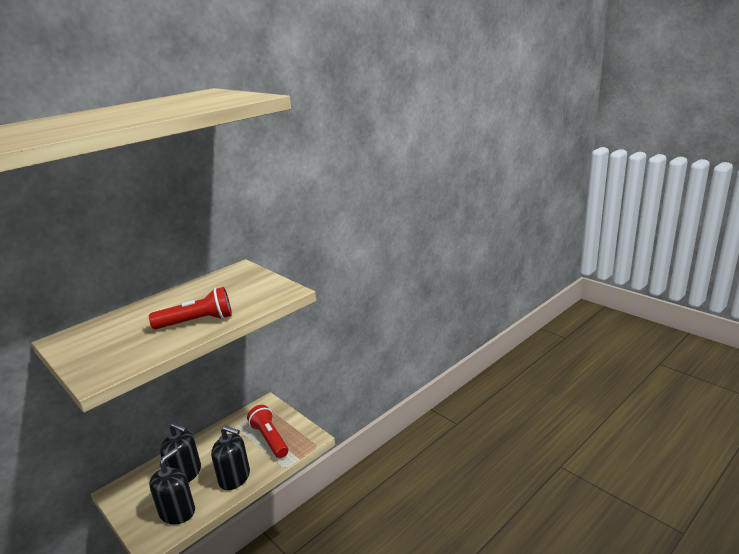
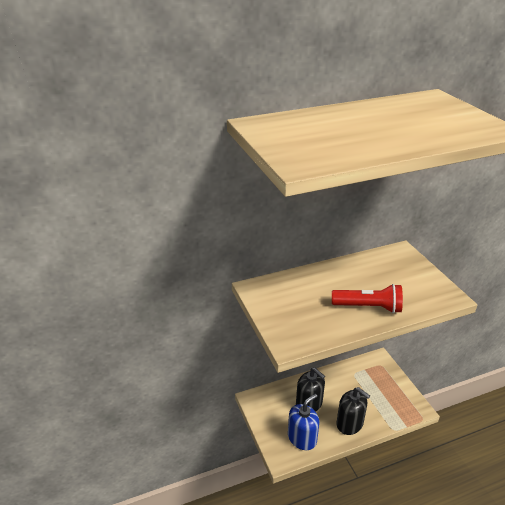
camera: 20 degrees right, 10 degrees up
black soap dispenser [149,448,195,525] -> blue soap dispenser [288,394,319,450]
red flashlight [247,405,288,458] -> none

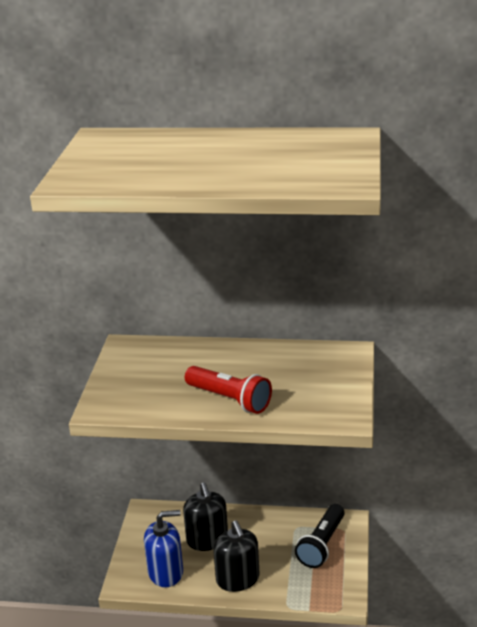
camera: 30 degrees right, 5 degrees down
none -> black flashlight [295,504,345,568]

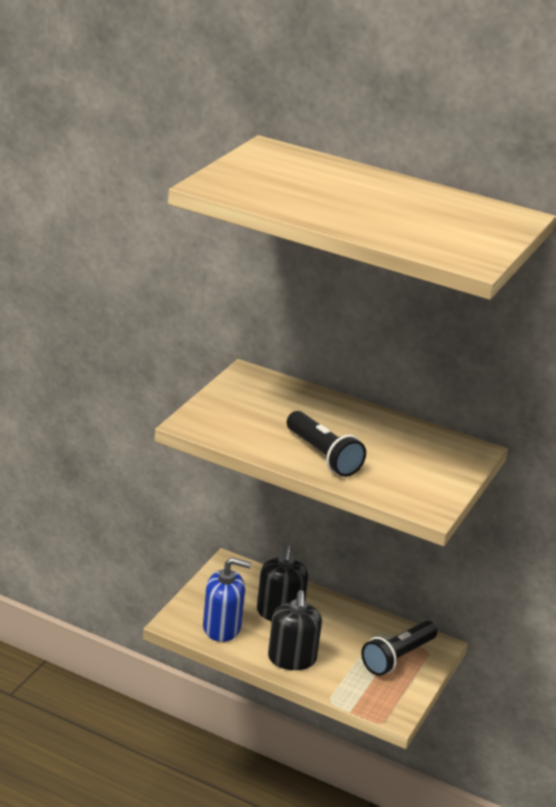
camera: 15 degrees right, 0 degrees up
red flashlight [185,366,272,414] -> black flashlight [287,411,366,477]

